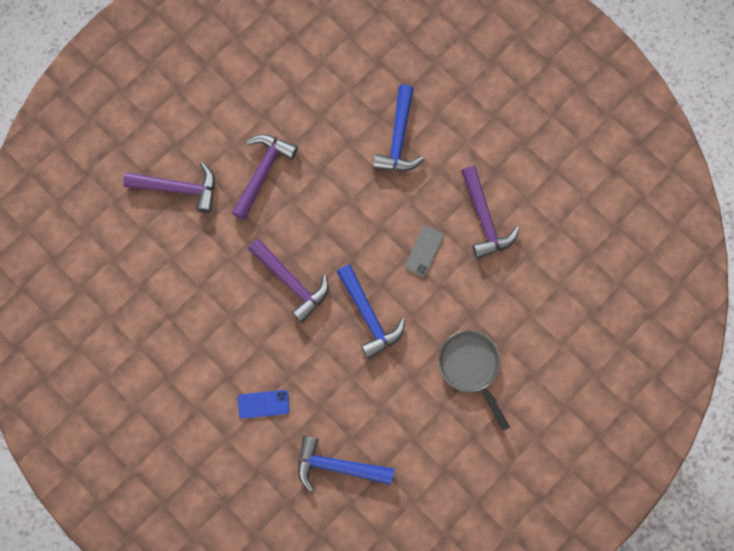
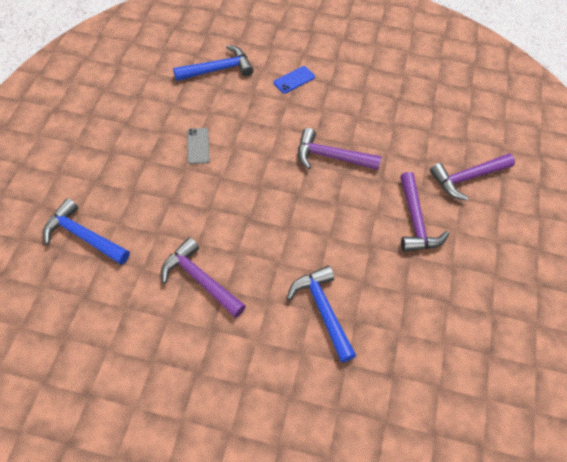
camera: 145 degrees right, 20 degrees down
blue hammer [337,264,405,359] -> blue hammer moved to [43,198,130,265]
grey phone [405,226,444,277] -> grey phone moved to [187,128,210,164]
grey pan [438,330,510,431] -> none

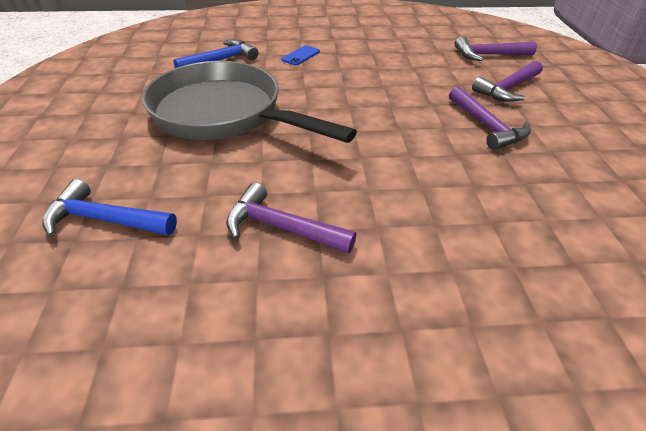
camera: 15 degrees left, 15 degrees down
grey phone [187,128,210,164] -> grey pan [142,61,357,143]
blue hammer [287,266,356,363] -> none
purple hammer [298,128,381,170] -> purple hammer moved to [454,36,537,61]

